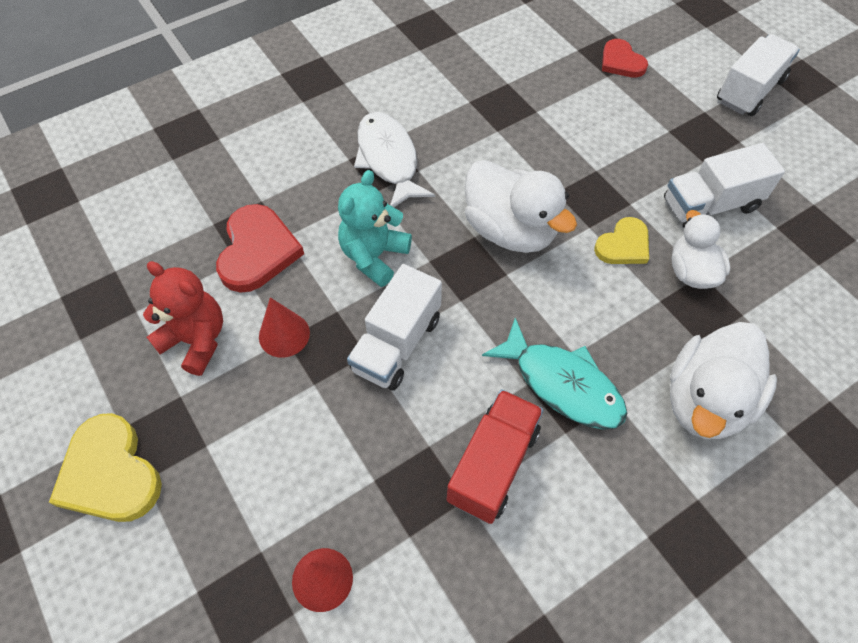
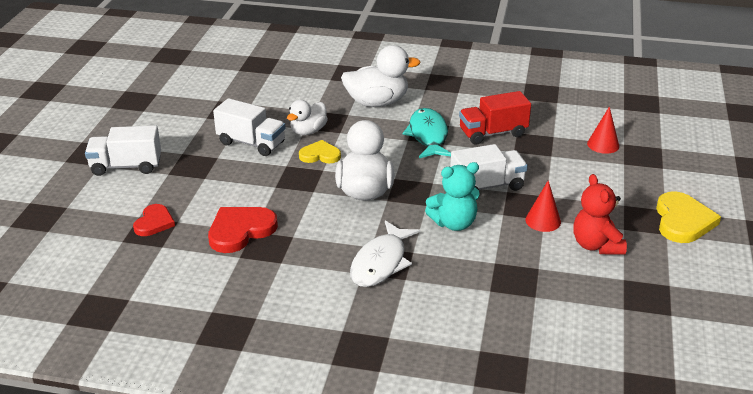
camera: 135 degrees left, 25 degrees down
red heart [216,204,304,293] -> red heart moved to [208,207,278,253]

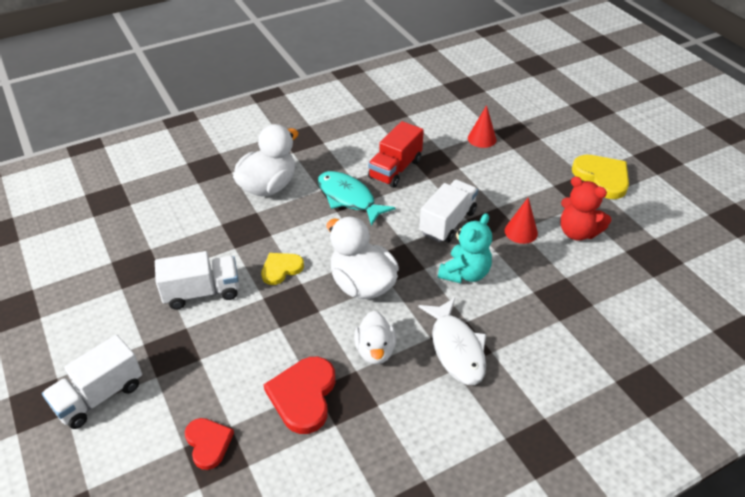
camera: 40 degrees left, 10 degrees up
white duck [287,100,328,135] -> white duck moved to [354,311,396,364]

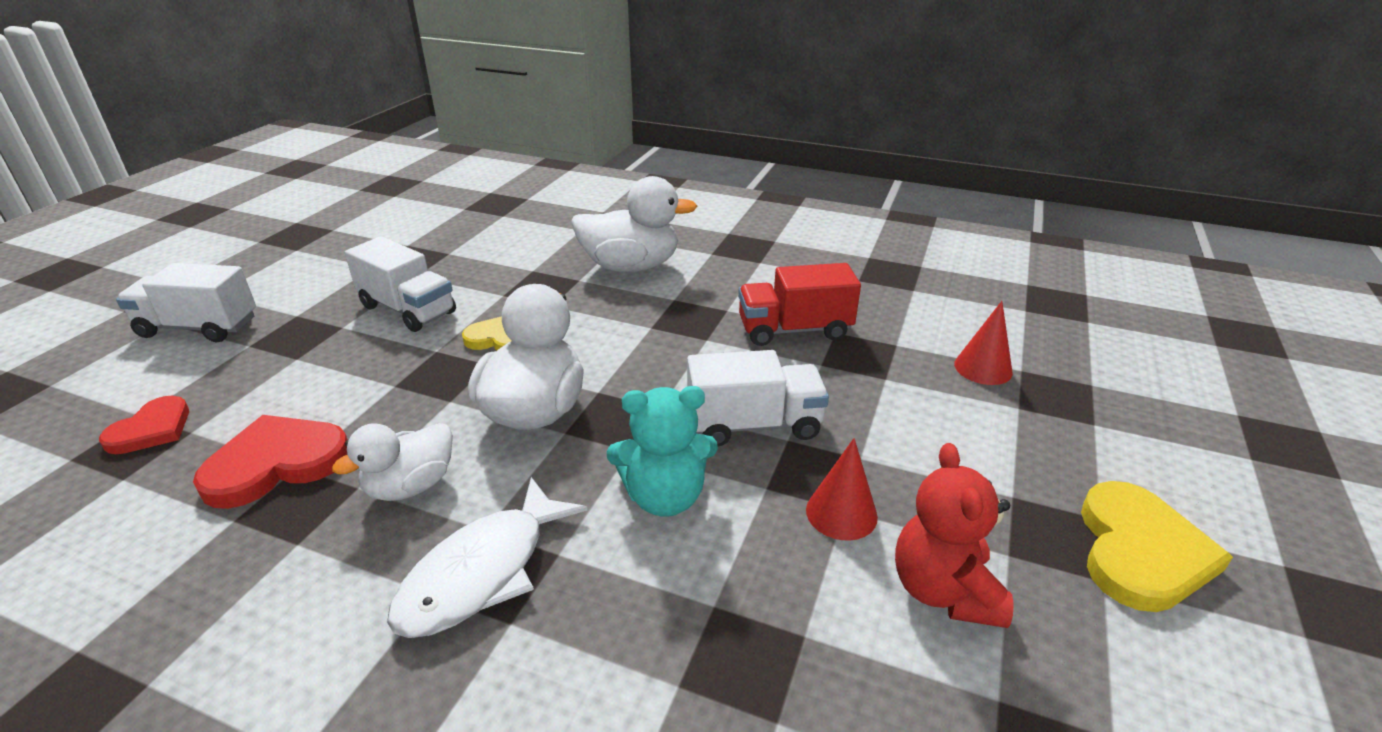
camera: 50 degrees right, 10 degrees down
turquoise fish [318,171,396,226] -> none

